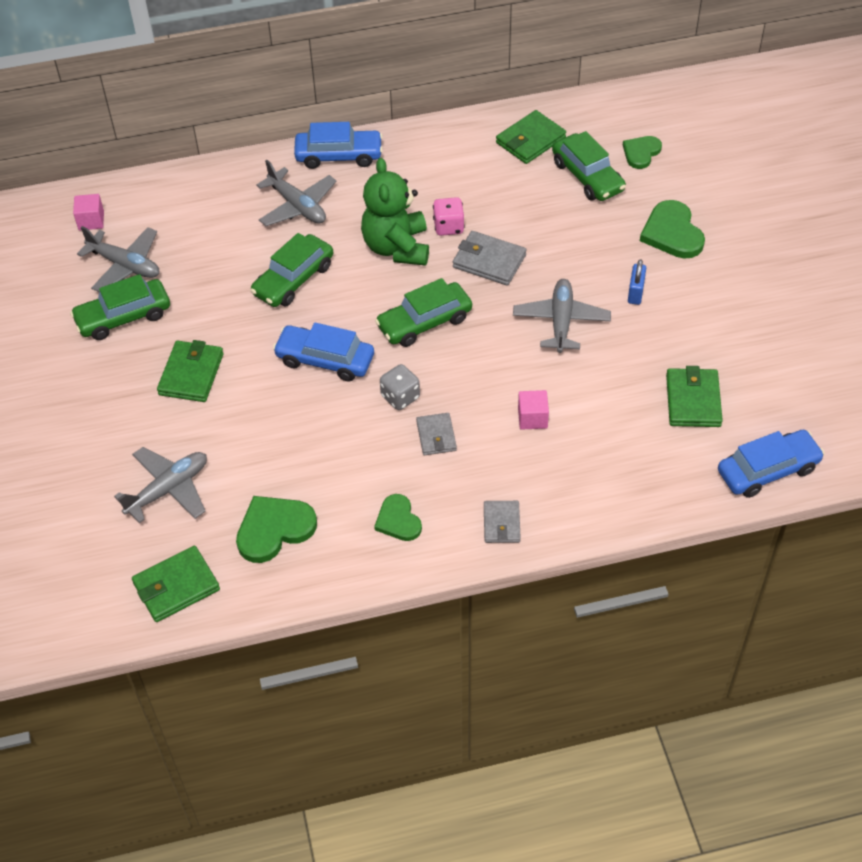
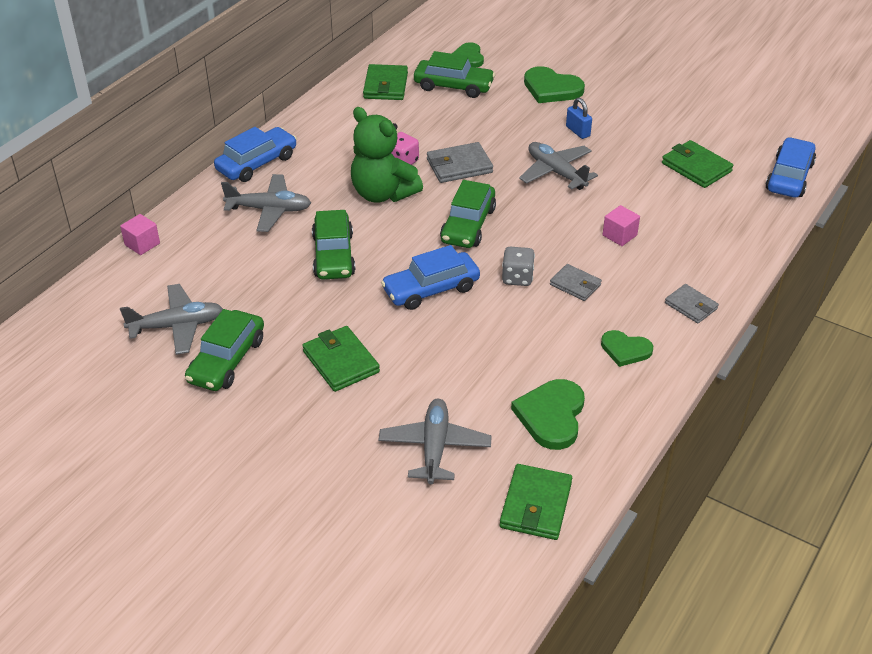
camera: 45 degrees left, 10 degrees down
pink cube [73,194,104,230] -> pink cube moved to [120,214,160,255]

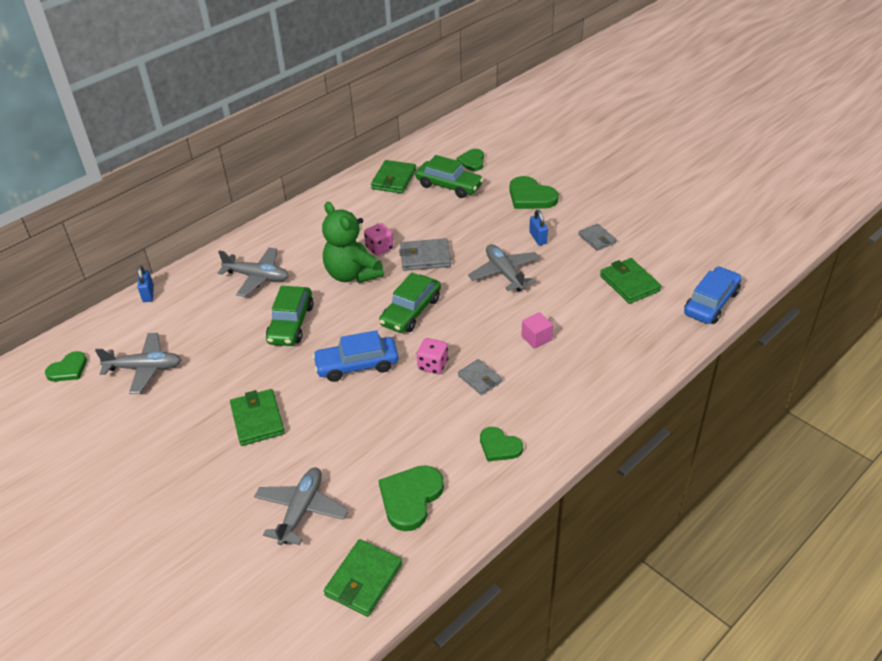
camera: 15 degrees right, 0 degrees up
pink cube [120,214,160,255] -> blue padlock [138,265,154,302]
green car [185,309,264,391] -> none
blue car [214,127,297,182] -> none
grey dice [502,247,535,286] -> pink dice [417,338,448,374]
grey wallet [665,284,719,323] -> grey wallet moved to [578,223,616,251]
none -> green heart [45,351,87,382]

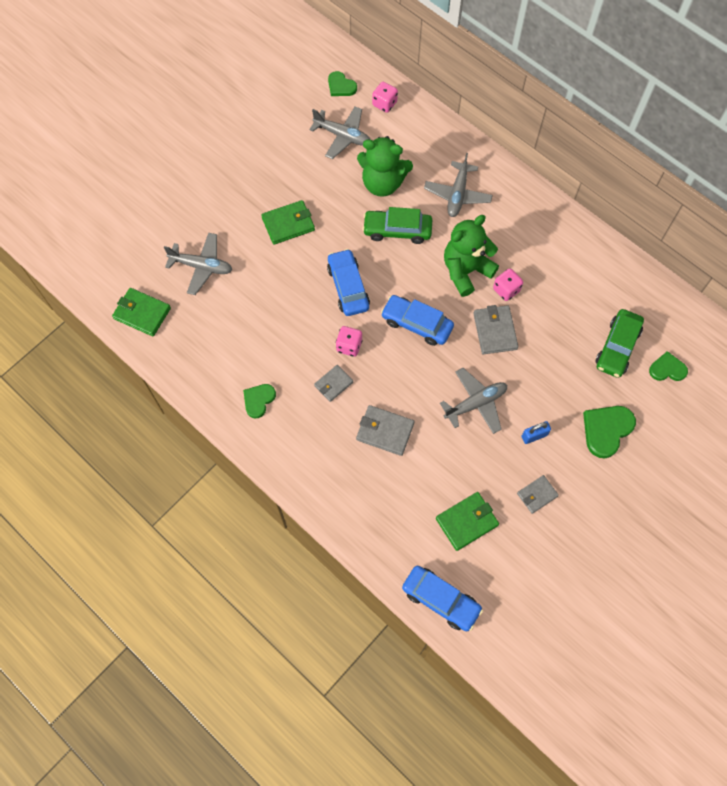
camera: 85 degrees right, 25 degrees up
grey plane [95,333,181,394] -> grey plane turned 60 degrees counterclockwise [309,106,370,159]
blue padlock [138,265,154,302] -> none
green wallet [371,160,416,194] -> none
green car [379,273,441,333] -> blue car [381,295,454,346]
green heart [379,465,444,531] -> none
pink cube [521,312,553,349] -> grey wallet [356,405,415,456]
none -> green teddy bear [357,136,413,197]
none -> pink dice [372,82,398,113]

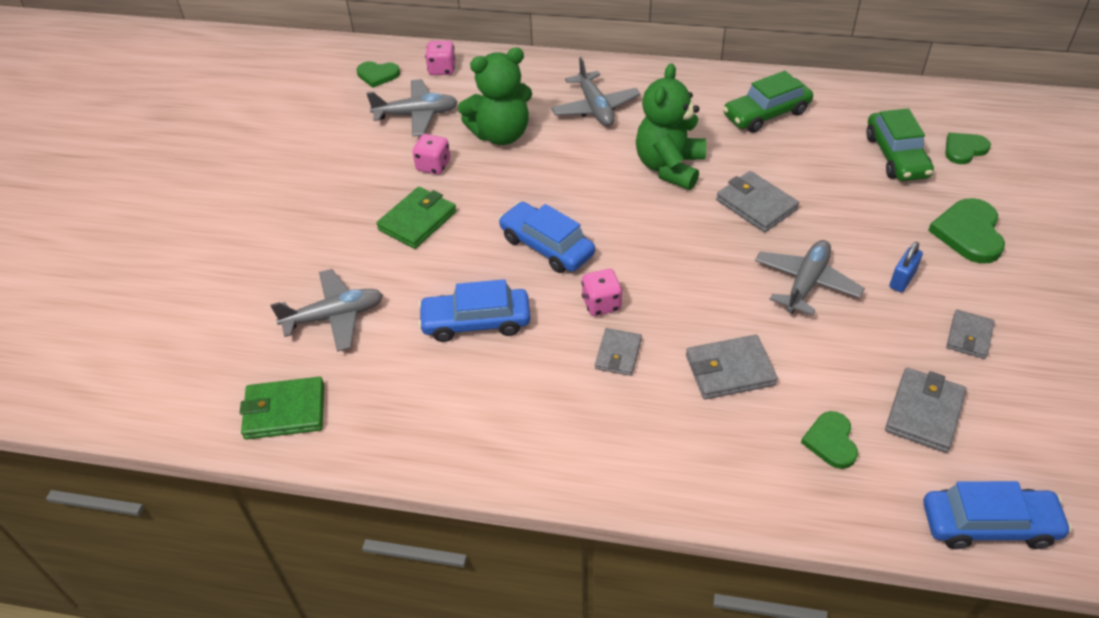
camera: 30 degrees left, 20 degrees down
green heart [243,384,276,418] -> green heart moved to [801,411,858,469]
green car [362,207,432,244] -> green car moved to [723,71,813,133]
blue car [381,295,454,346] -> blue car moved to [418,279,531,342]
green wallet [436,492,499,551] -> grey wallet [885,368,967,453]
pink dice [493,268,523,301] -> pink dice moved to [413,134,450,175]

